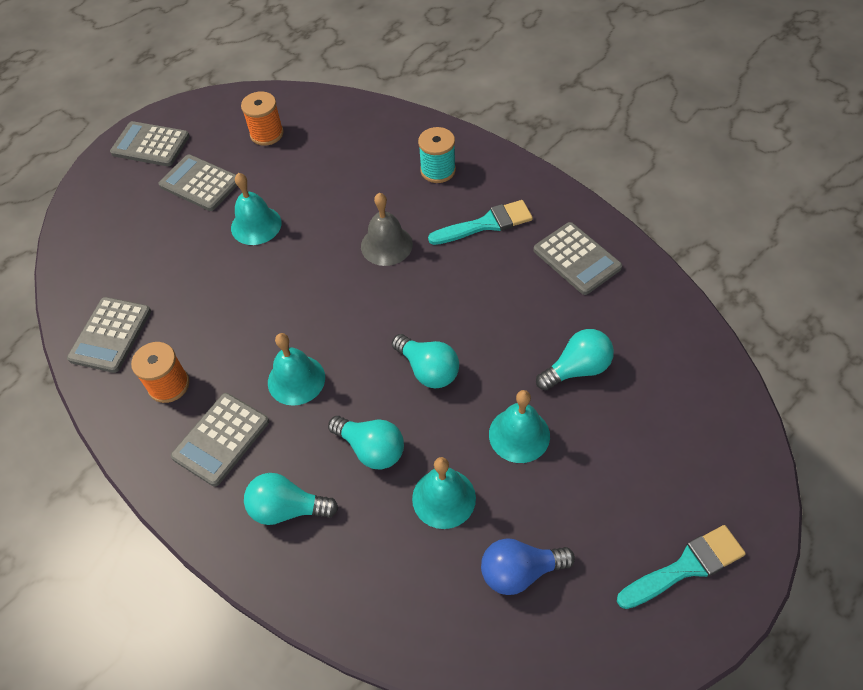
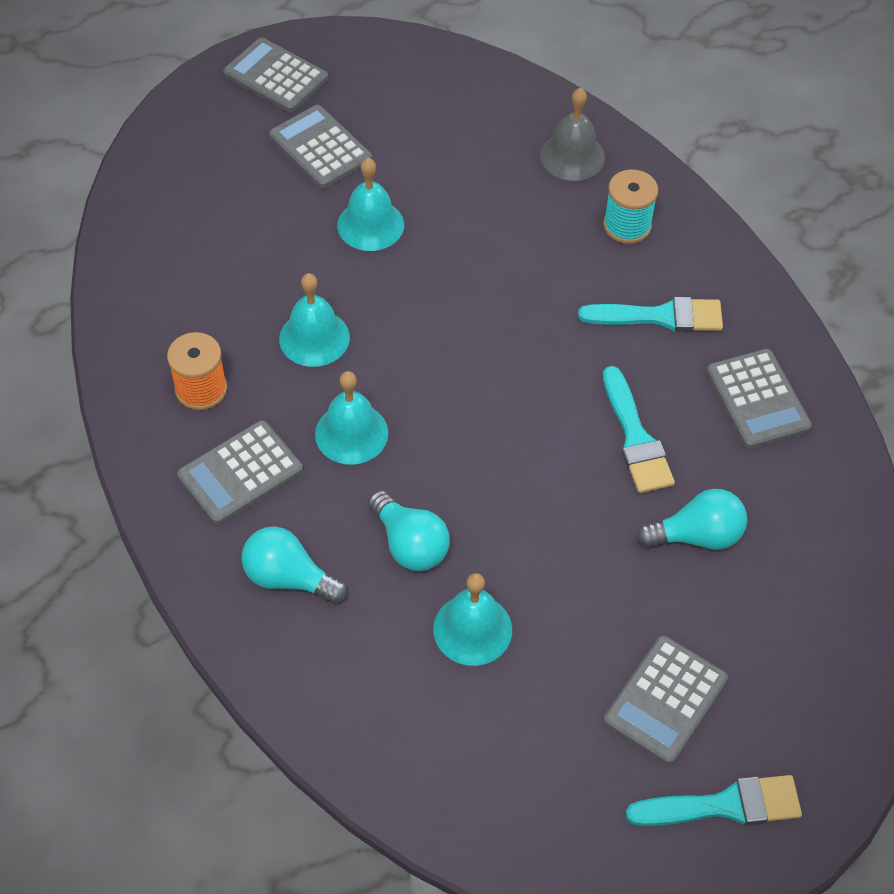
camera: 15 degrees right, 0 degrees up
grey calculator [67,297,151,373] -> grey calculator moved to [603,636,728,765]
orange spool [241,91,284,146] -> none
grey bell [361,193,413,266] -> grey bell moved to [540,88,605,181]
turquoise light bulb [392,334,459,388] -> none
blue light bulb [481,538,575,595] -> none
turquoise bell [489,390,550,463] -> turquoise bell moved to [279,273,350,367]
none -> turquoise brush [603,366,675,493]

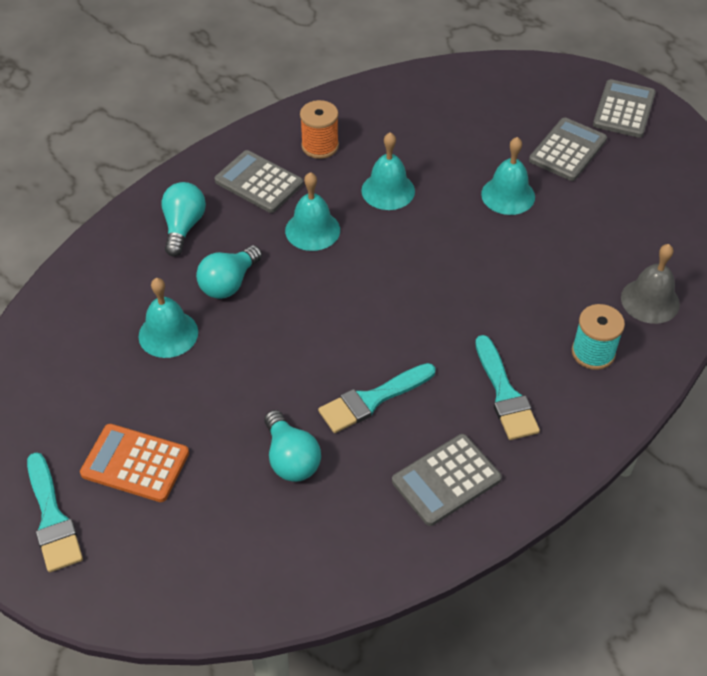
camera: 75 degrees right, 5 degrees down
grey calculator [603,636,728,765] -> orange calculator [80,424,189,502]

